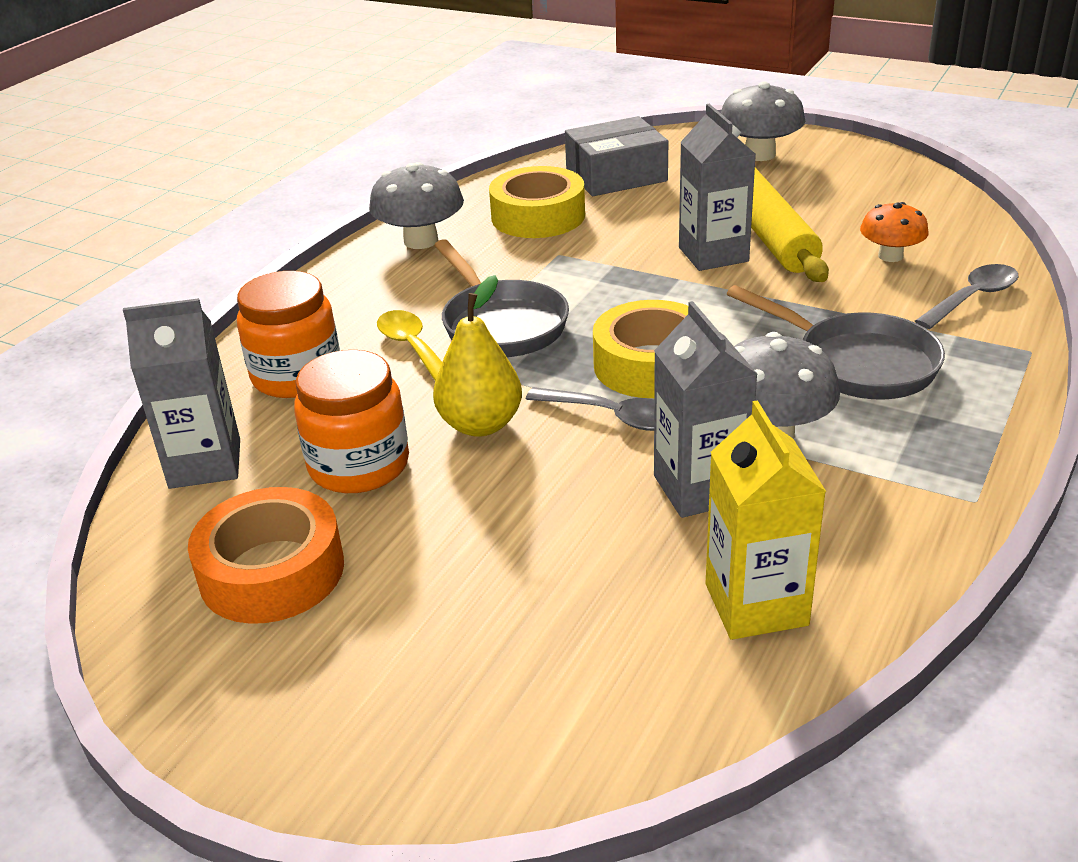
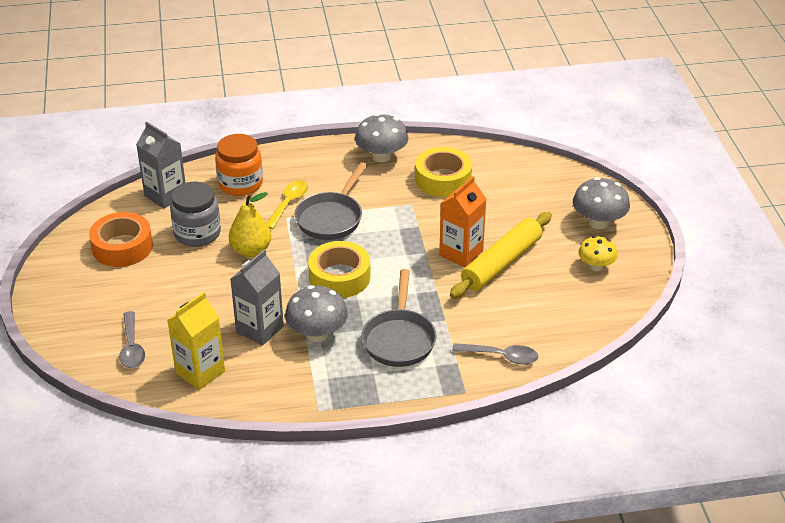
camera: 50 degrees right, 5 degrees up
orange jar [294,350,409,493] -> grey jar [170,182,221,247]
grey spoon [526,387,654,431] -> grey spoon moved to [119,311,145,368]
grey box [565,116,668,196] -> none
grey carton [679,104,756,271] -> orange carton [439,176,486,267]
orange mushroom [860,202,929,262] -> none
none -> yellow mushroom [579,236,617,271]

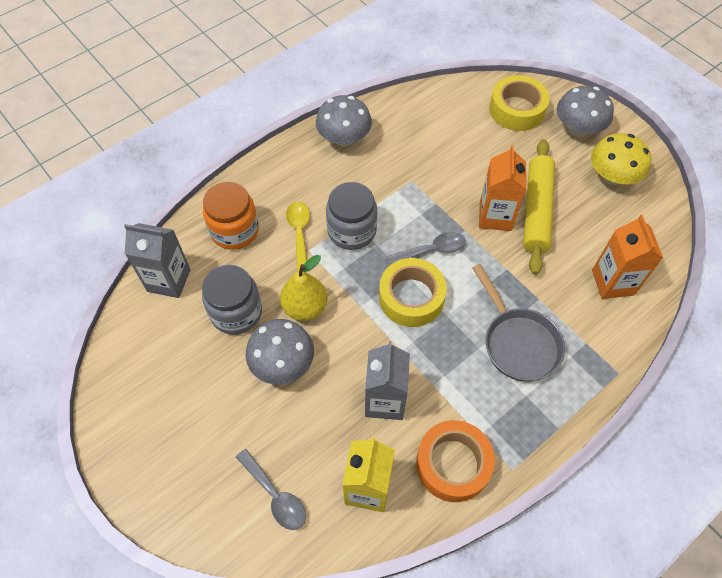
camera: 30 degrees left, 20 degrees up
orange tape [89,212,153,267] -> orange tape moved to [416,420,495,502]
grey mushroom [285,285,348,342] -> grey mushroom moved to [246,319,314,385]
grey pan [295,162,368,240] -> grey jar [326,182,377,250]
yellow tape [415,147,472,197] -> yellow tape moved to [489,75,550,131]
grey spoon [452,343,538,365] -> grey spoon moved to [386,232,466,266]
yellow mushroom [579,236,617,271] -> yellow mushroom [591,133,651,185], size x1.52
none -> orange carton [592,215,663,299]

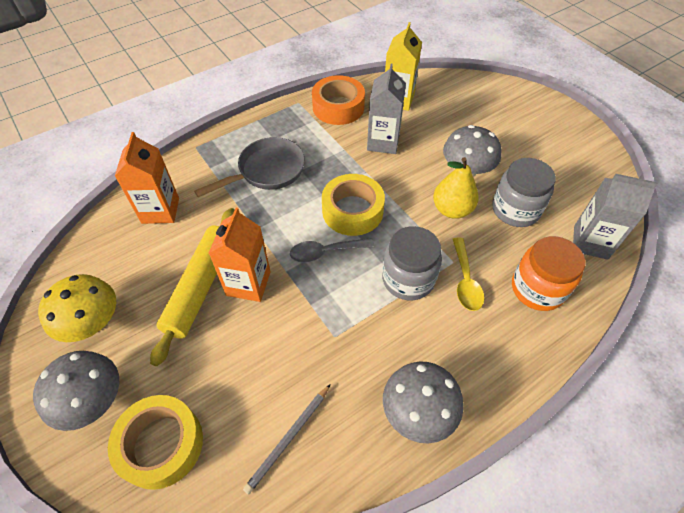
camera: 175 degrees left, 5 degrees down
grey spoon [236,449,306,530] -> none
grey pan [472,264,565,382] -> grey pan turned 75 degrees clockwise [194,137,305,197]
none -> grey pencil [243,384,331,495]

